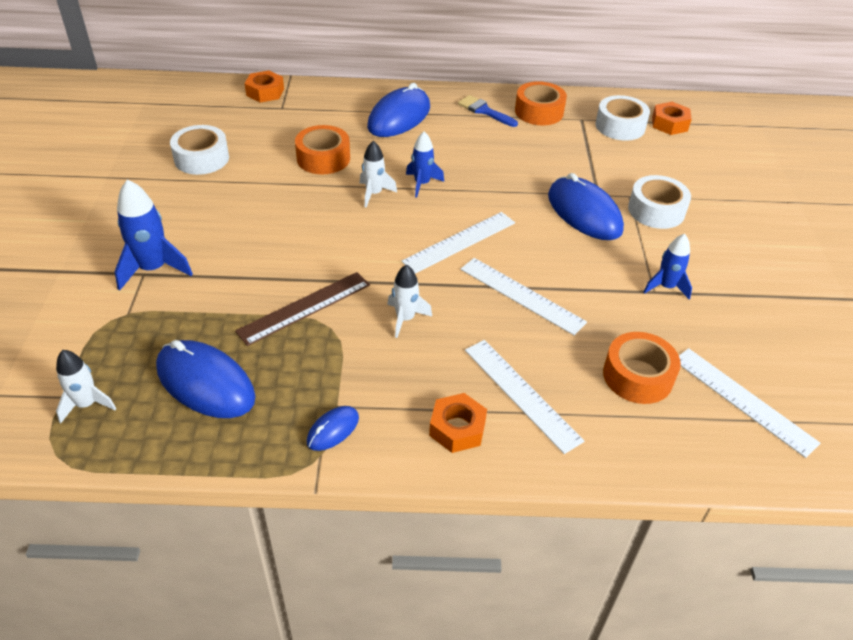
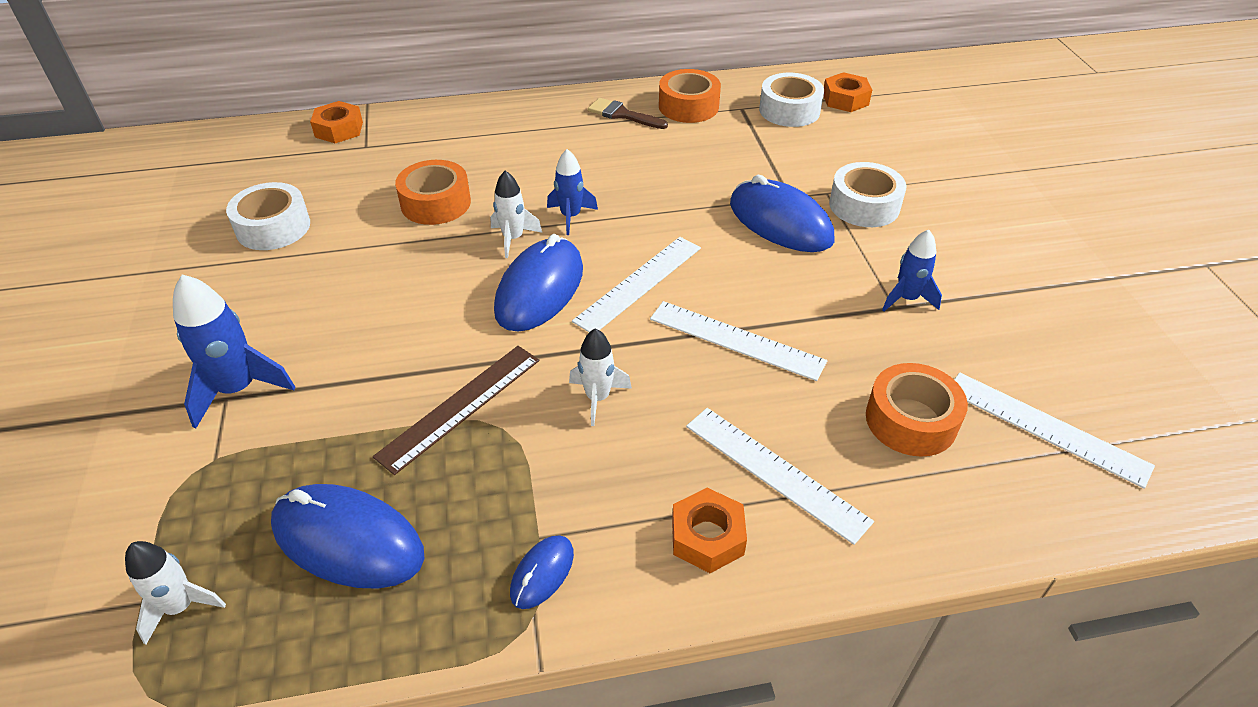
camera: 10 degrees left, 0 degrees up
blue mouse [367,83,430,137] -> blue mouse moved to [494,234,583,332]
blue brush [458,95,518,127] -> brown brush [588,98,668,129]

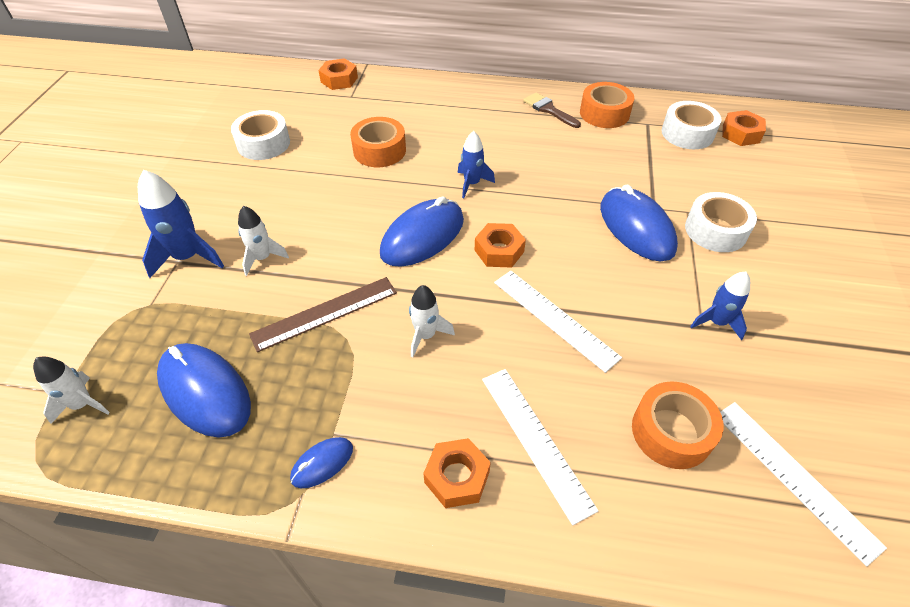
camera: 20 degrees right, 5 degrees up
white rocket [491,171,542,258] -> white rocket moved to [238,206,289,276]
white ruler [572,237,701,332] -> orange nut [475,223,526,268]

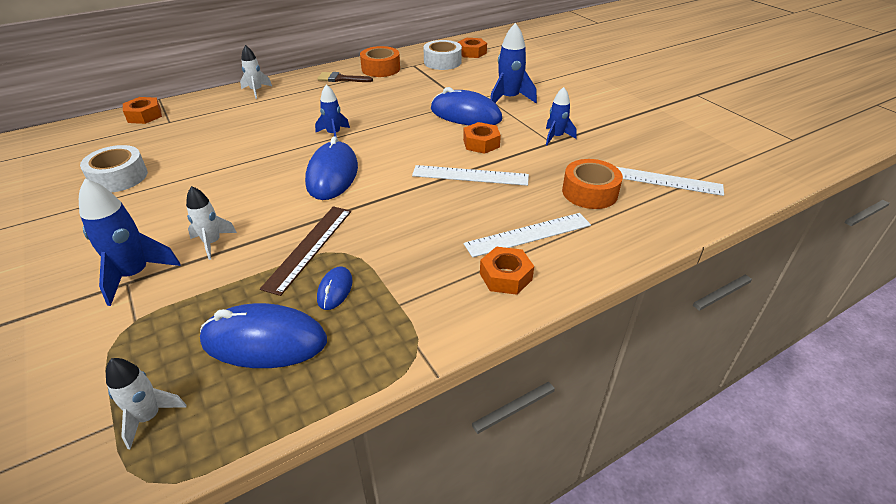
camera: 40 degrees left, 10 degrees down
blue mouse [290,437,353,488] -> blue mouse moved to [317,266,353,310]
orange tape [350,117,406,167] -> none
white rocket [409,285,455,358] -> white rocket moved to [240,45,272,99]
orange nut [475,223,526,268] -> orange nut moved to [463,122,501,154]
white ruler [482,369,598,525] -> white ruler turned 45 degrees counterclockwise [463,213,591,258]
white tape [685,192,757,252] -> blue rocket [490,23,537,103]

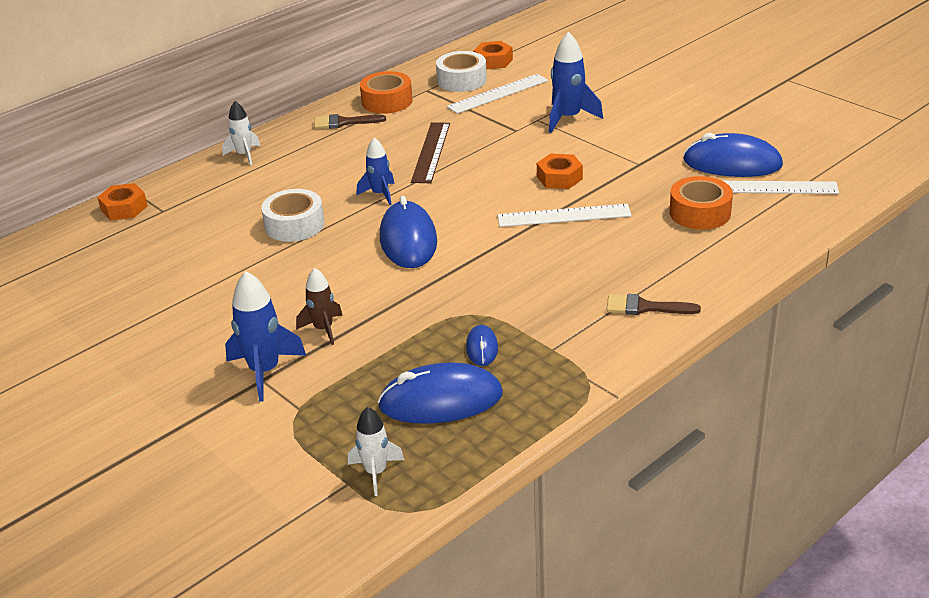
camera: 10 degrees left, 5 degrees down
white tape [80,145,148,193] -> white tape moved to [261,189,324,242]
white rocket [186,186,237,260] -> brown rocket [296,268,343,345]
brown ruler [260,206,351,296] -> brown ruler moved to [411,122,450,183]
blue mouse [431,87,502,125] -> blue mouse moved to [683,133,783,177]
white ruler [463,213,591,258] -> white ruler moved to [447,74,548,114]
orange nut [480,247,534,295] -> brown brush [607,294,701,315]
blue rocket [546,87,577,145] -> none

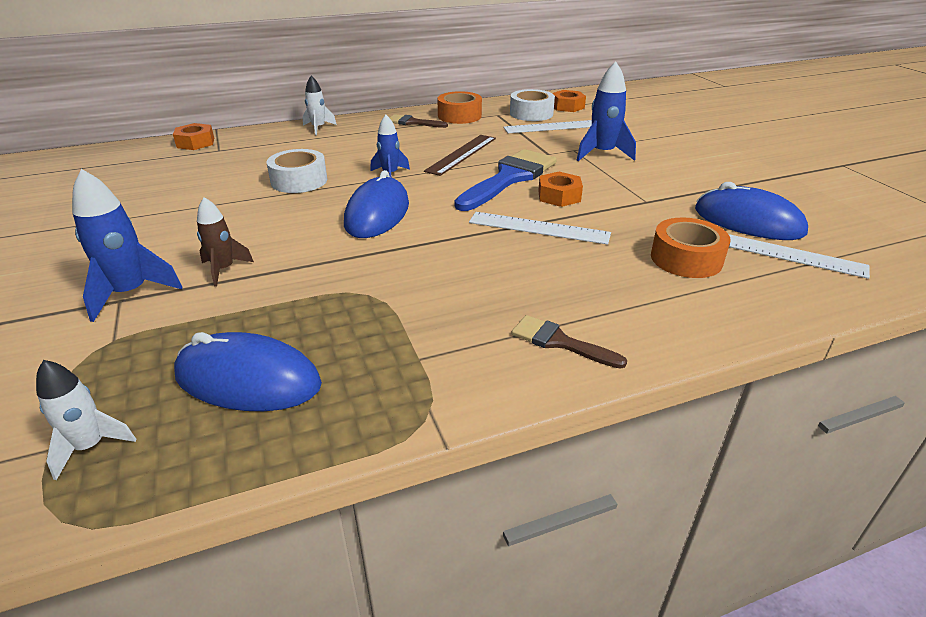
camera: 20 degrees right, 0 degrees up
blue mouse [466,325,498,366] -> none
none -> blue brush [455,149,557,211]

